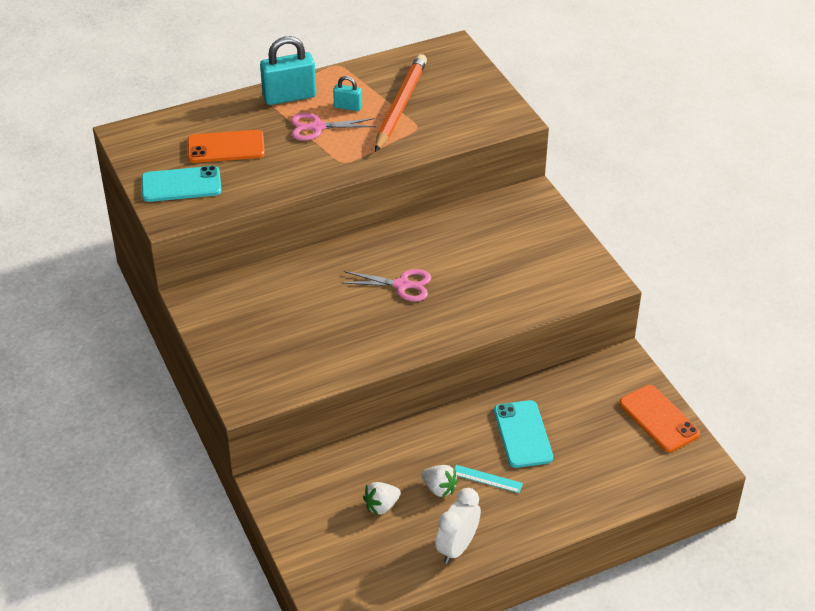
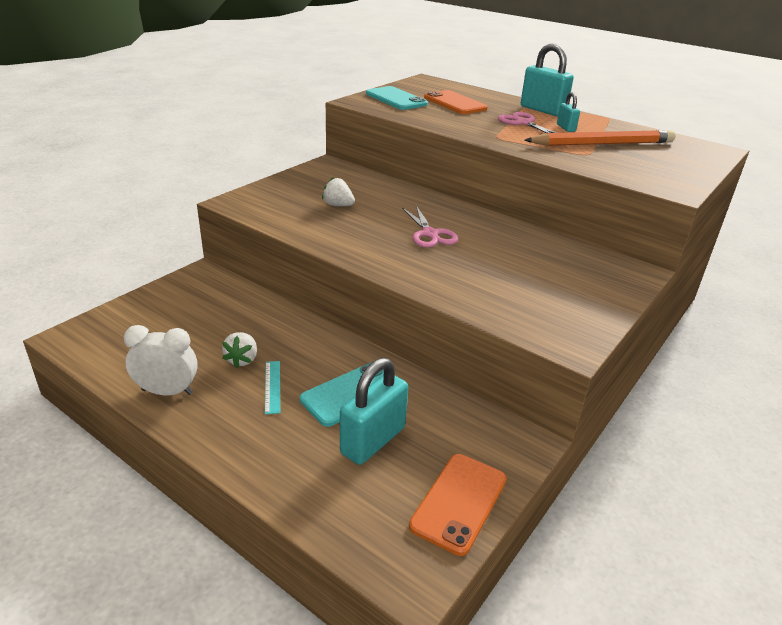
camera: 60 degrees right, 10 degrees down
white strawberry [363,482,401,515] -> white strawberry moved to [322,177,355,206]
none -> turquoise padlock [340,358,408,465]

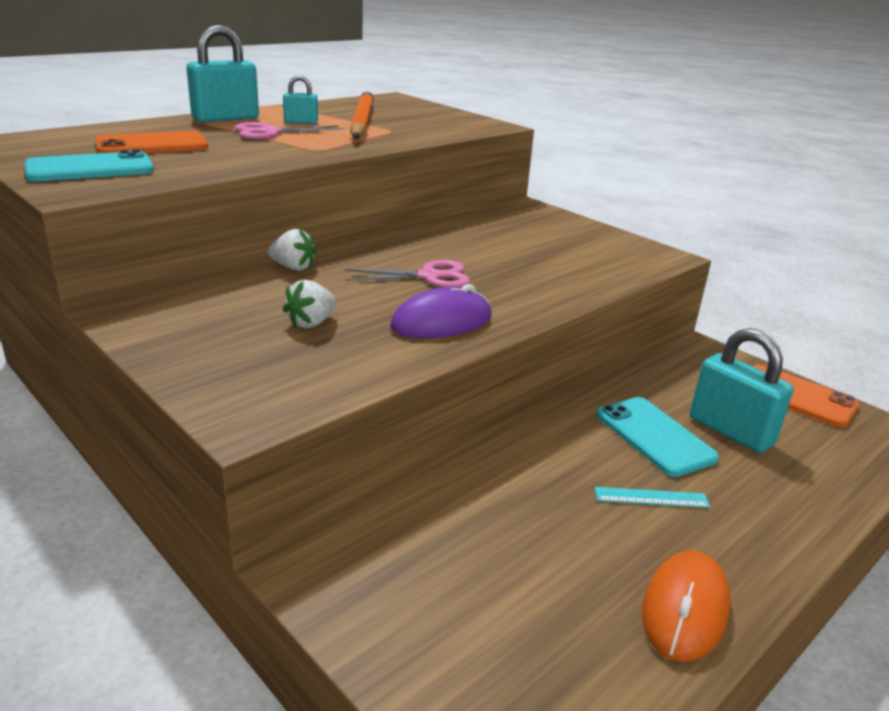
camera: 80 degrees left, 5 degrees down
white clock [124,325,198,395] -> orange mouse [642,550,730,662]
white strawberry [222,332,257,368] -> white strawberry moved to [268,229,316,271]
none -> purple mouse [390,284,492,338]

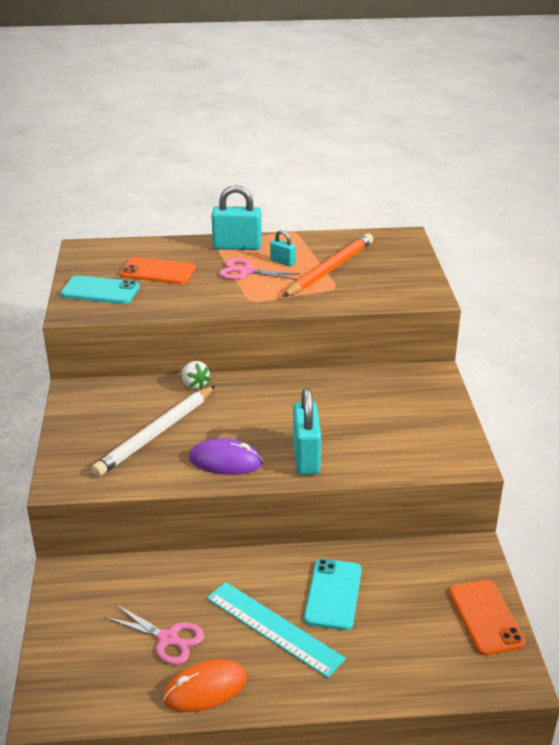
camera: 40 degrees right, 5 degrees up
white strawberry [283,280,336,328] -> white pencil [92,386,215,477]
pink scissors [344,260,470,288] -> pink scissors moved to [105,605,204,665]
turquoise ruler [594,487,710,508] -> turquoise ruler [207,582,346,678], size x2.06
turquoise padlock [690,328,794,453] -> turquoise padlock moved to [293,388,321,475]

